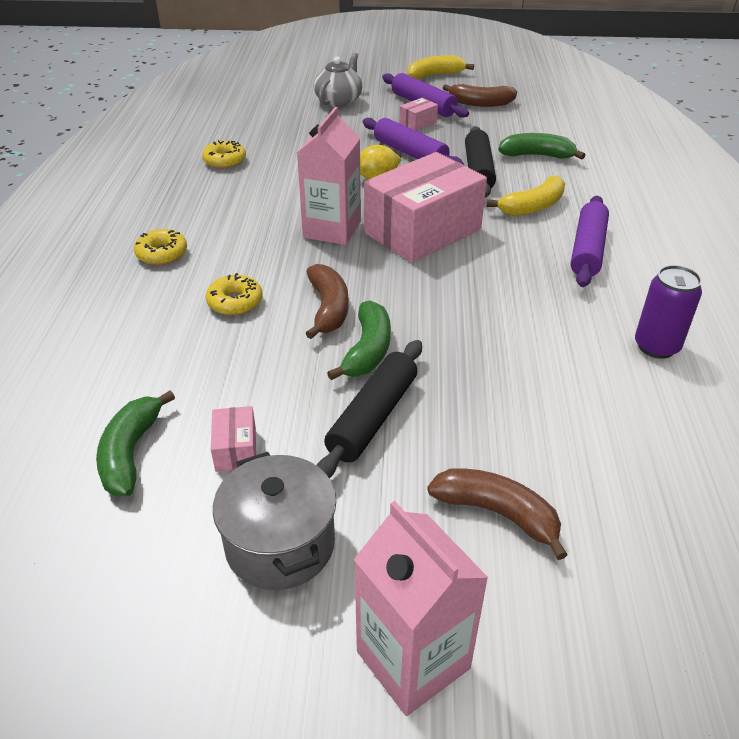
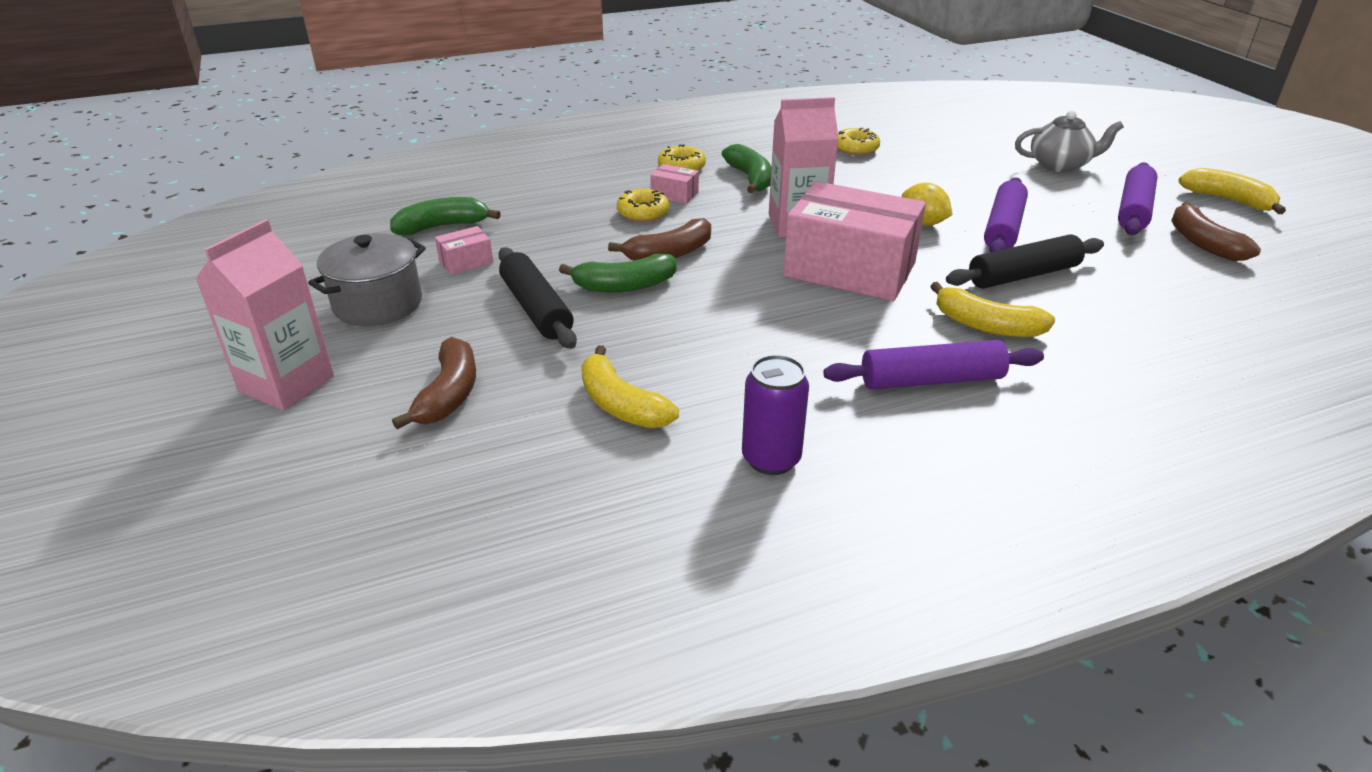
camera: 65 degrees right, 5 degrees down
black rolling pin [316,340,422,478] -> black rolling pin turned 60 degrees clockwise [498,247,577,349]
pink box [399,98,438,131] -> pink box moved to [650,164,699,204]
green banana [498,133,585,160] -> green banana moved to [722,144,771,193]
none -> yellow banana [581,345,679,428]

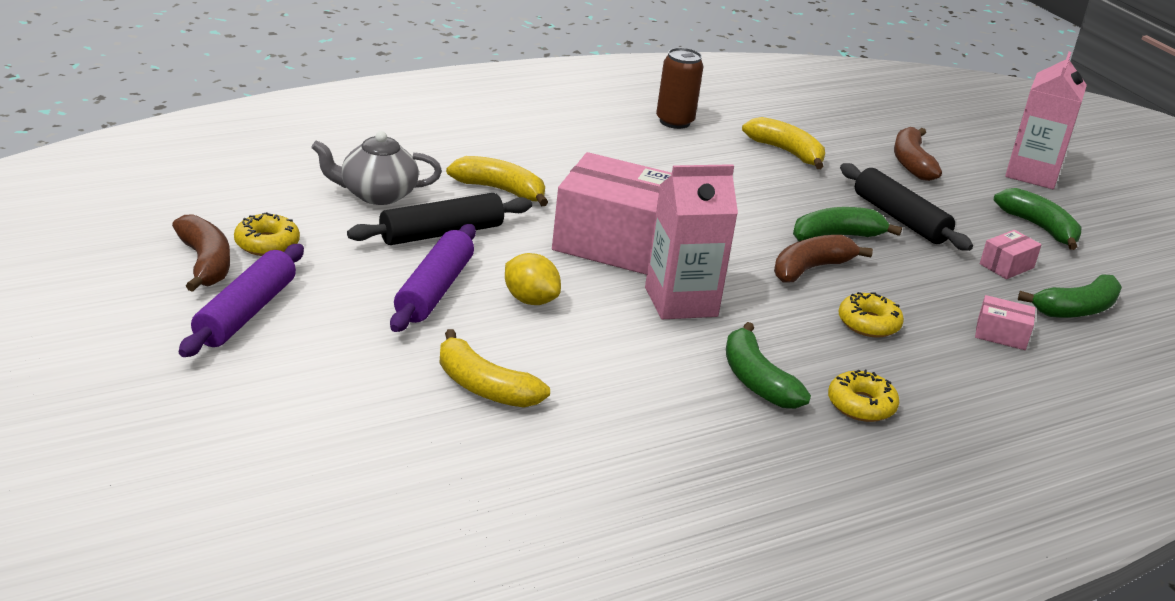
camera: 170 degrees right, 5 degrees down
grey pot [308,233,426,326] -> green banana [994,188,1081,250]
pink box [650,164,699,204] -> pink box moved to [975,295,1035,350]
purple can [742,355,809,475] -> brown can [656,48,704,129]
purple rolling pin [823,340,1044,390] -> none
yellow donut [837,127,880,155] -> yellow donut moved to [234,212,300,256]
grey teapot [1015,110,1124,172] -> grey teapot moved to [311,131,442,205]
yellow banana [1178,168,1286,214] -> yellow banana moved to [440,329,550,408]

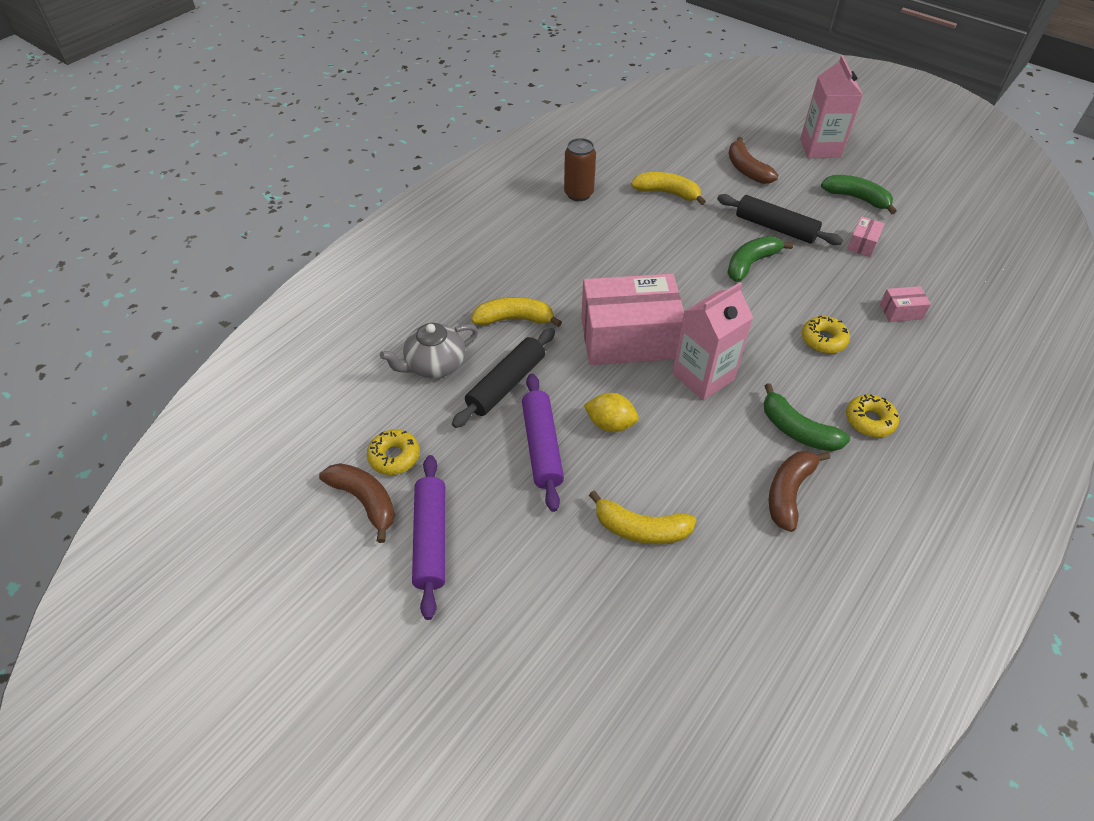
camera: 20 degrees left, 20 degrees up
brown banana [774,235,873,283] -> brown banana moved to [769,451,830,532]
green banana [1018,274,1122,318] -> none

